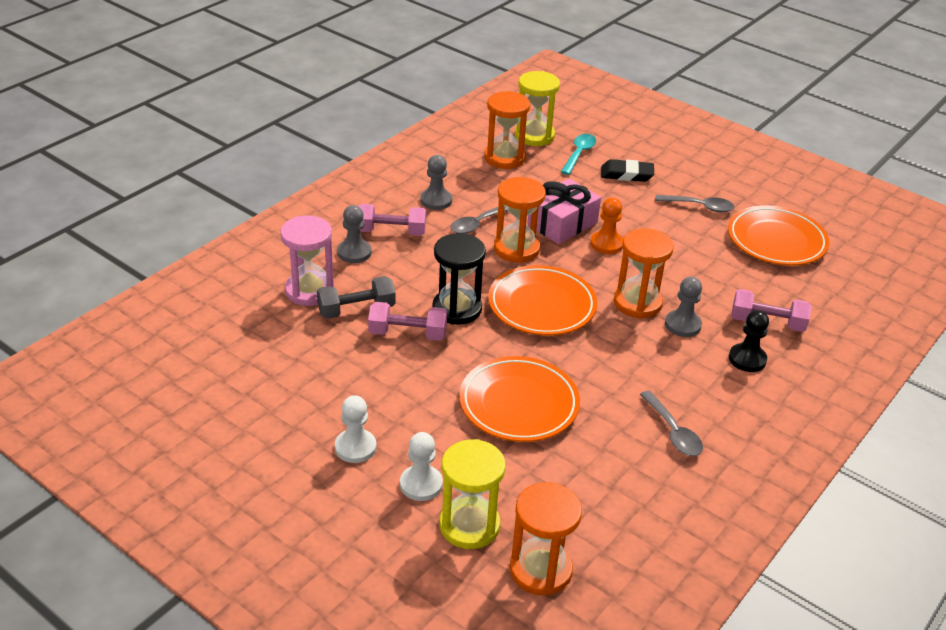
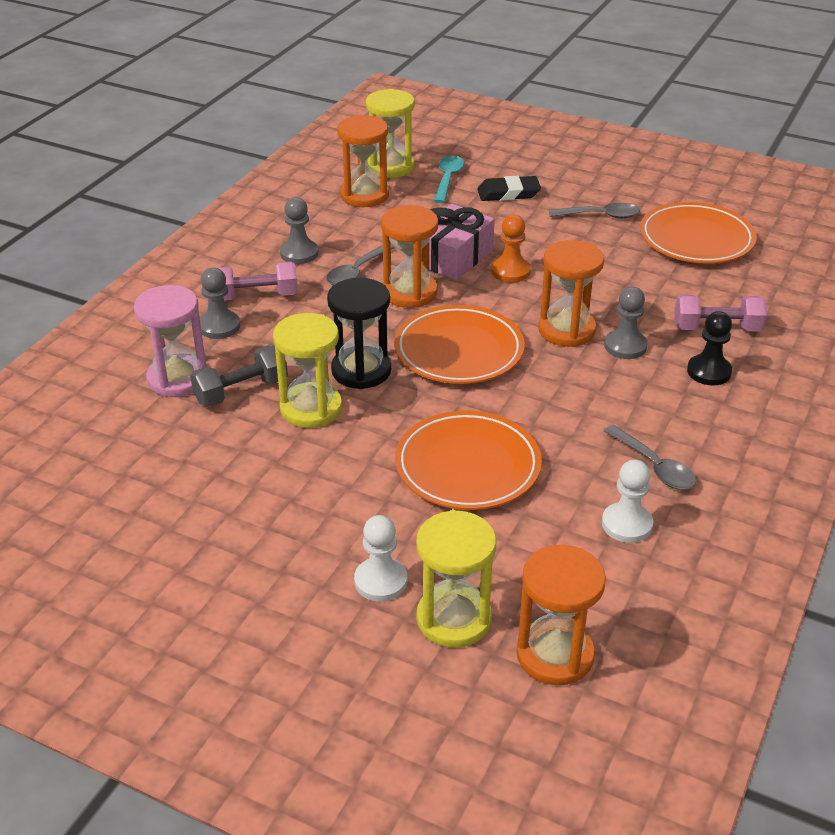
camera: 10 degrees left, 0 degrees up
white pawn [335,395,376,463] -> white pawn moved to [602,459,653,543]
pink dumbbell [368,302,447,341] -> yellow hourglass [273,313,342,428]

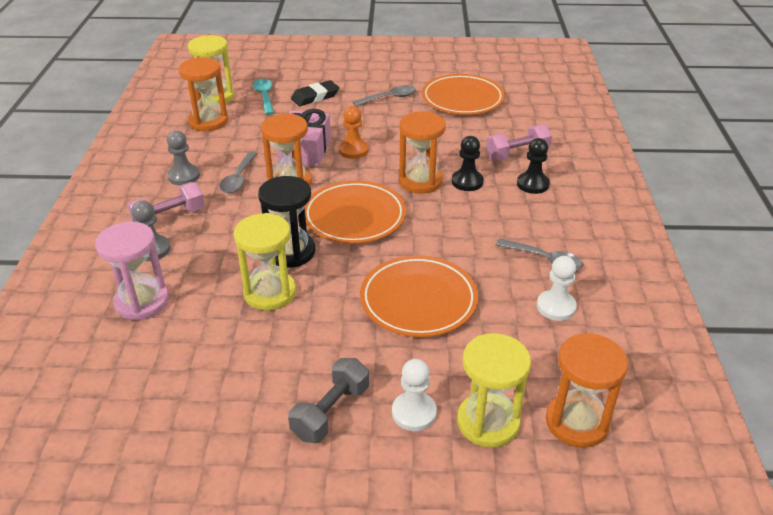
camera: 25 degrees left, 0 degrees up
grey dumbbell [190,345,288,407] -> grey dumbbell moved to [288,358,369,443]
grey pawn [604,287,648,359] -> black pawn [452,136,484,191]

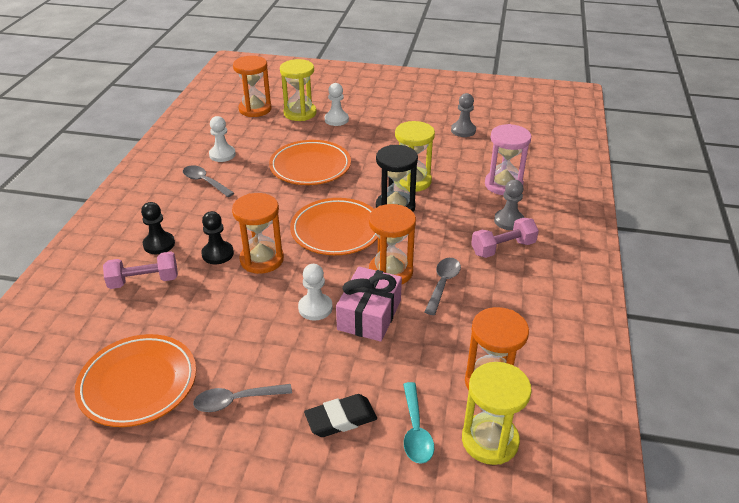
camera: 170 degrees left, 0 degrees up
grey pawn [167,130,200,185] -> grey pawn moved to [451,93,476,137]
grey dumbbell [288,358,369,443] -> none
orange pawn [339,106,369,159] -> white pawn [298,264,333,320]

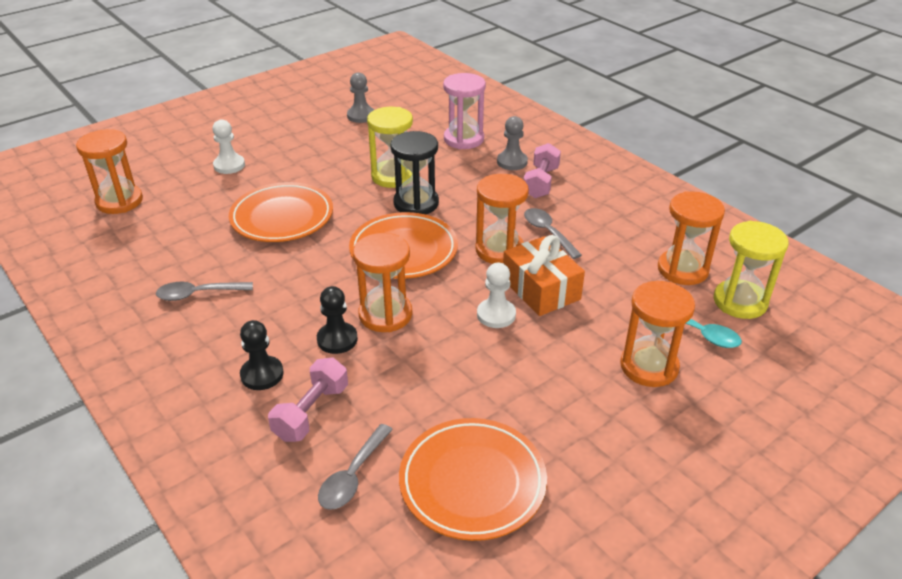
camera: 50 degrees left, 0 degrees up
grey spoon [193,384,292,412] -> grey spoon moved to [318,424,393,510]
white pawn [209,116,236,162] -> none
yellow hourglass [280,59,317,121] -> none
black eraser [304,394,377,437] -> orange hourglass [620,281,695,387]
pink gift [336,267,402,342] -> orange gift [503,235,585,316]

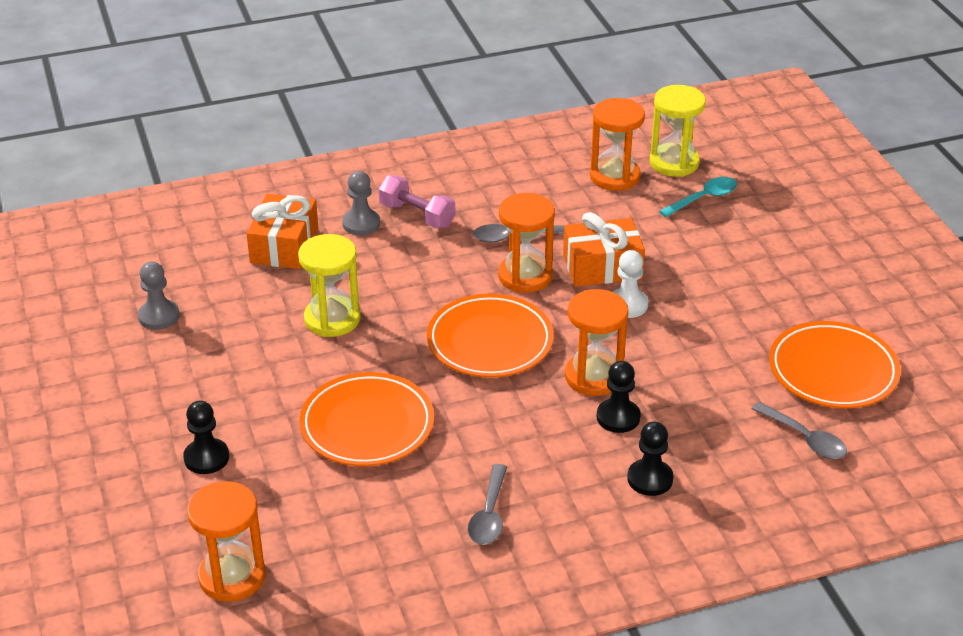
camera: 70 degrees left, 0 degrees up
white pawn [213,120,245,174] -> black pawn [183,401,229,474]
pink dumbbell [268,357,348,442] -> none
black hourglass [390,131,439,214] -> none
pink hourglass [443,73,486,149] -> orange gift [247,194,318,269]
orange hourglass [620,281,695,387] -> none

